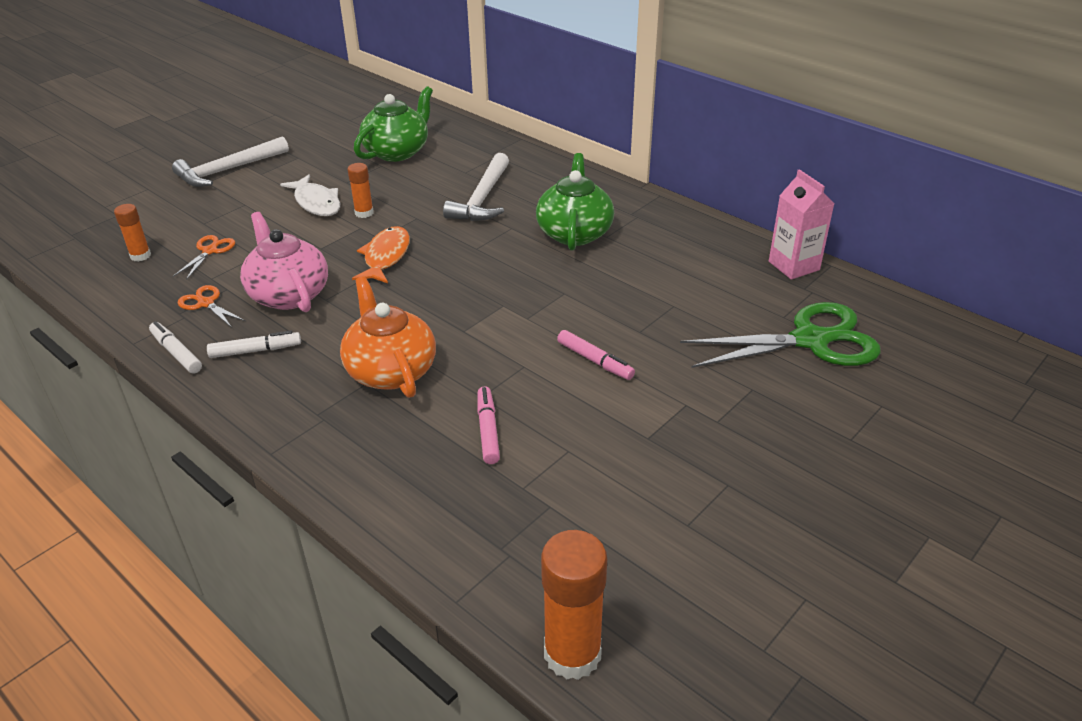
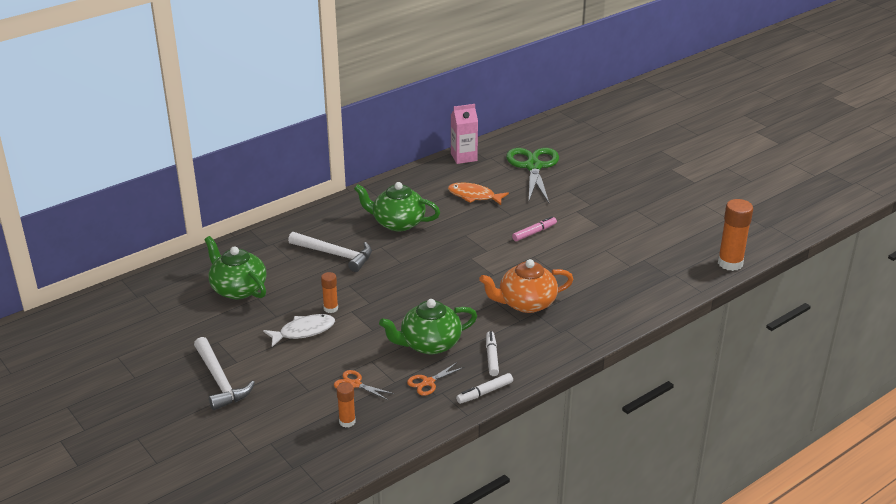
camera: 80 degrees left, 5 degrees down
pink teapot [240,212,328,312] -> green teapot [379,299,477,354]
orange fish [352,226,410,284] -> orange fish moved to [448,183,509,205]
pink marker [477,387,500,464] -> none

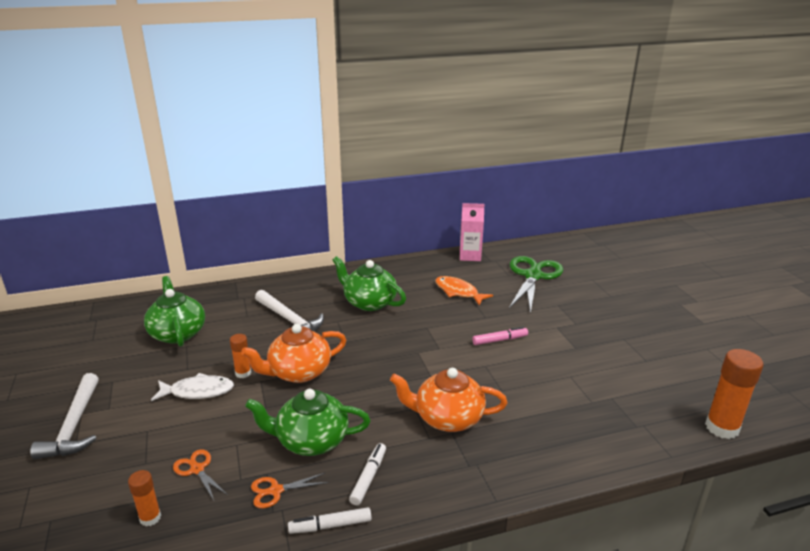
camera: 20 degrees right, 5 degrees down
none -> orange teapot [241,324,346,383]

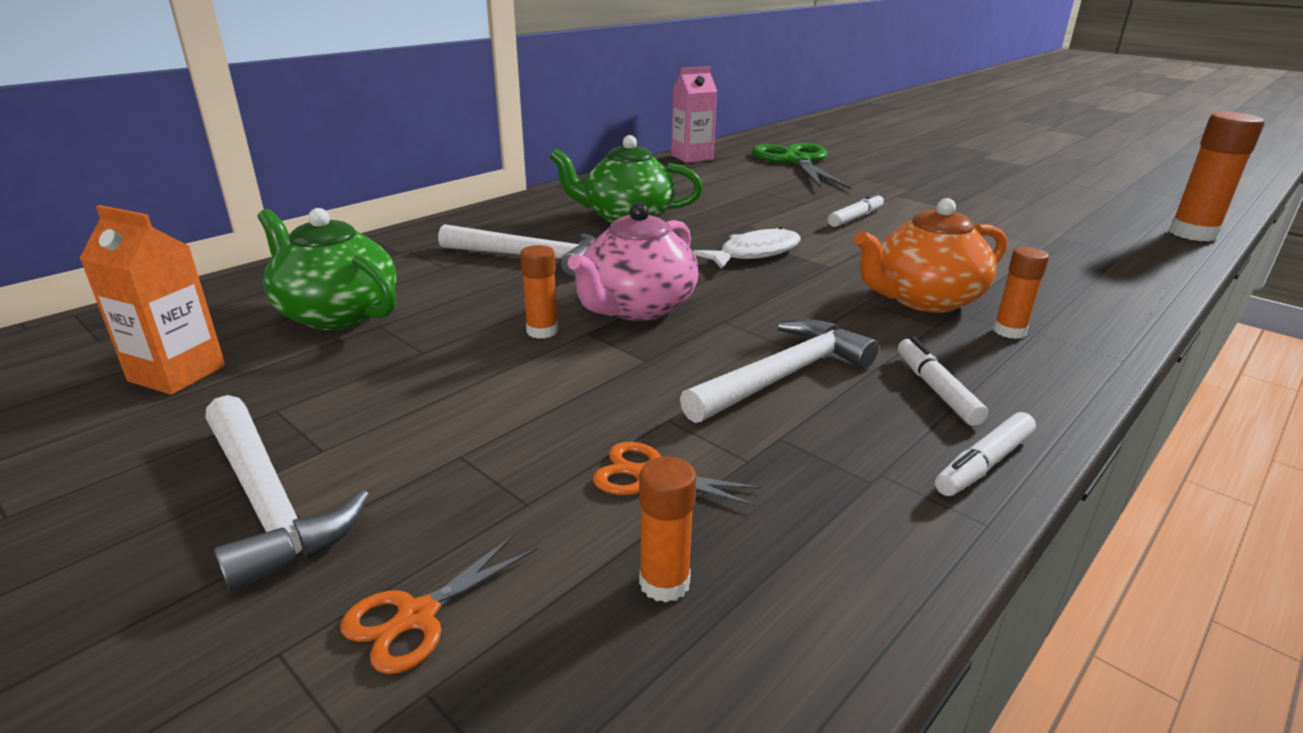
camera: 30 degrees left, 0 degrees up
white fish [151,373,234,401] -> white fish moved to [692,227,800,269]
orange teapot [241,324,346,383] -> pink teapot [568,203,698,321]
green teapot [245,389,370,456] -> white hammer [680,319,879,423]
orange scissors [251,473,328,508] -> orange scissors moved to [340,533,538,674]
orange fish [435,276,493,306] -> none
pink marker [472,327,528,345] -> white marker [828,192,884,227]
none -> orange carton [79,205,225,395]
none -> orange glue stick [993,247,1049,339]

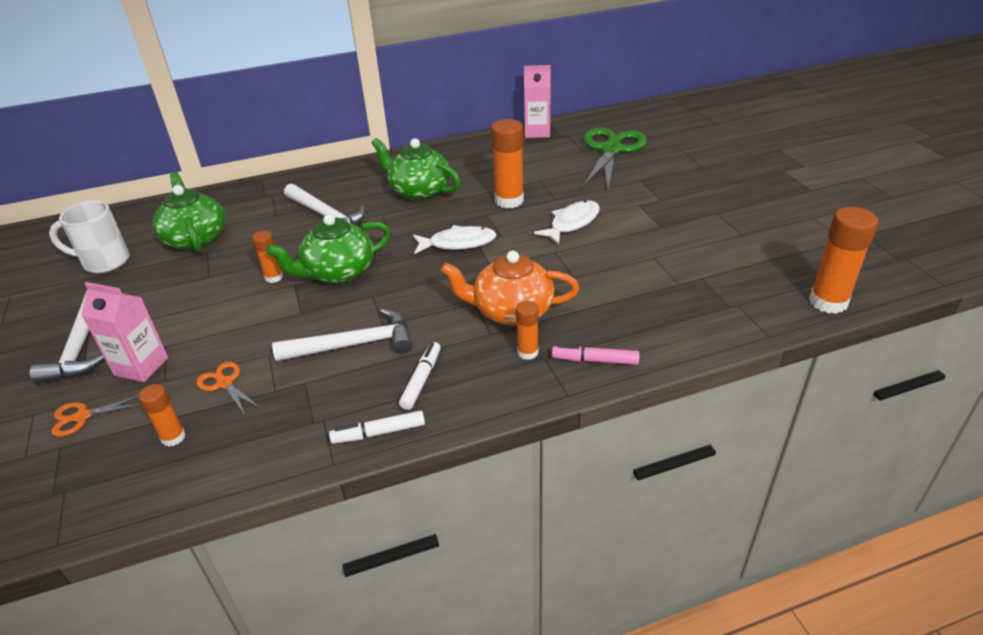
camera: 30 degrees right, 10 degrees up
orange carton [79,205,225,395] -> white mug [49,201,130,273]
pink teapot [568,203,698,321] -> green teapot [266,214,391,284]
white marker [828,192,884,227] -> white fish [534,200,600,244]
none -> pink carton [81,282,168,382]
none -> orange glue stick [491,119,524,208]
none -> pink marker [552,344,640,365]

